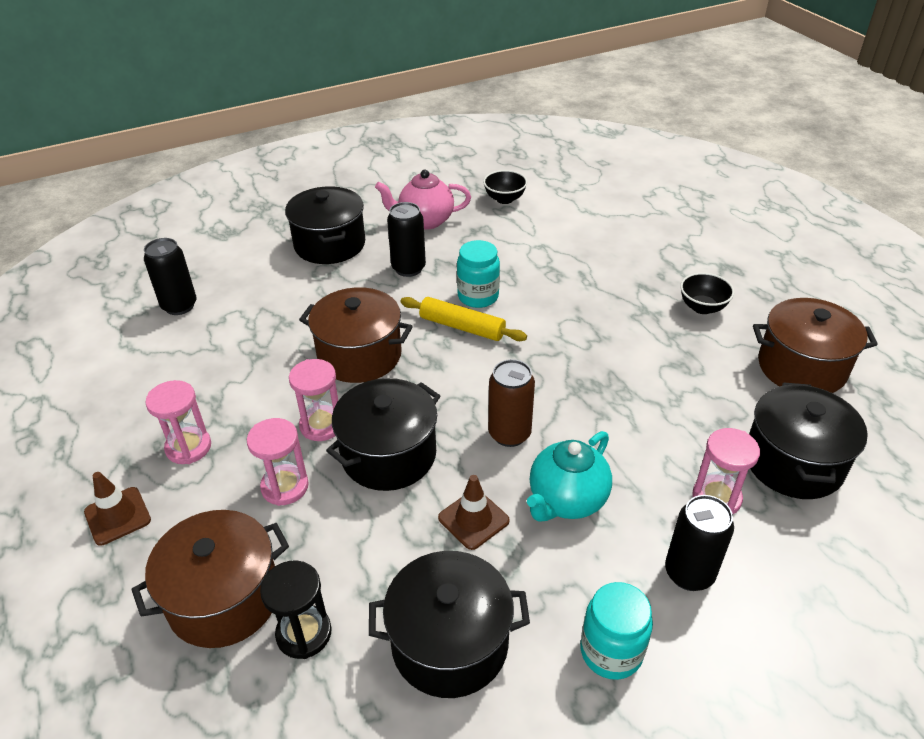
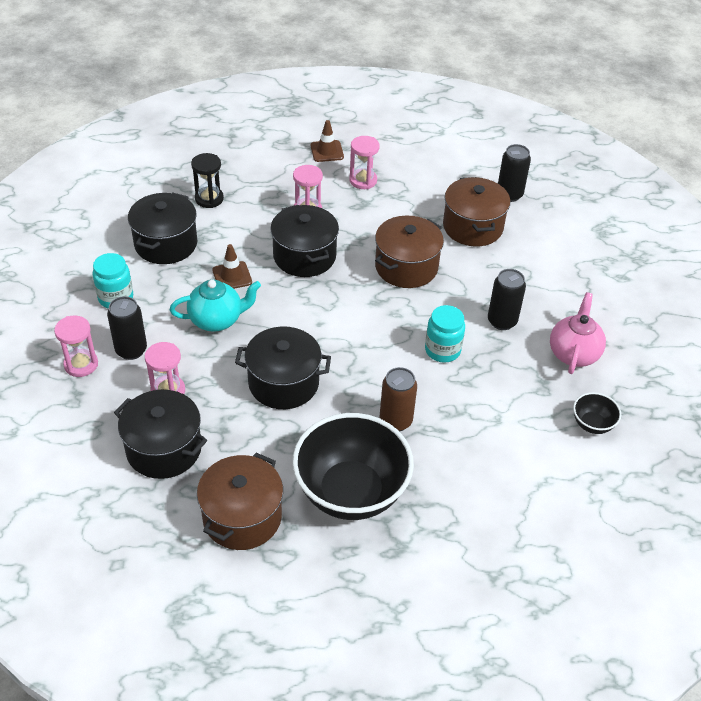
camera: 110 degrees right, 5 degrees up
brown pot [131,510,289,648] -> brown pot moved to [443,177,510,246]
black pot [285,186,365,264] -> black pot moved to [235,326,331,409]
pink hourglass [289,359,338,441] -> pink hourglass moved to [54,316,98,377]
yellow rolling pin [400,297,527,341] -> none
brown can [488,359,535,447] -> brown can moved to [380,367,417,432]
turquoise teapot [527,431,612,522] -> turquoise teapot turned 105 degrees clockwise [169,280,261,332]
black bowl [680,273,734,314] -> black bowl [292,413,414,520], size x2.32

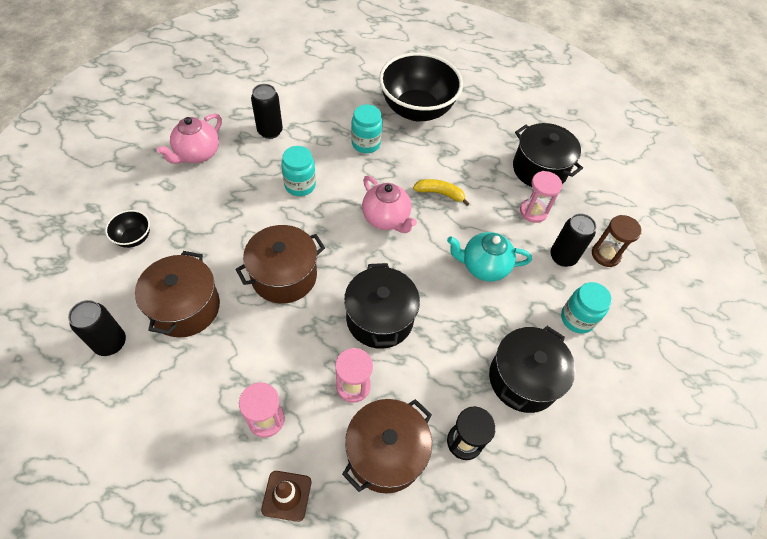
camera: 165 degrees left, 10 degrees up
pink hourglass [54,316,98,377] -> brown hourglass [592,215,642,267]
brown pot [197,453,283,550] -> brown pot moved to [342,399,432,493]
brown traffic cone [212,244,252,289] -> none
black pot [235,326,331,409] -> yellow banana [413,179,470,206]
brown can [380,367,417,432] -> turquoise jar [351,104,383,153]
black can [488,269,526,330] -> black can moved to [251,84,283,139]
black bowl [573,392,621,434] -> black bowl moved to [105,210,150,248]
none -> pink teapot [362,176,417,233]

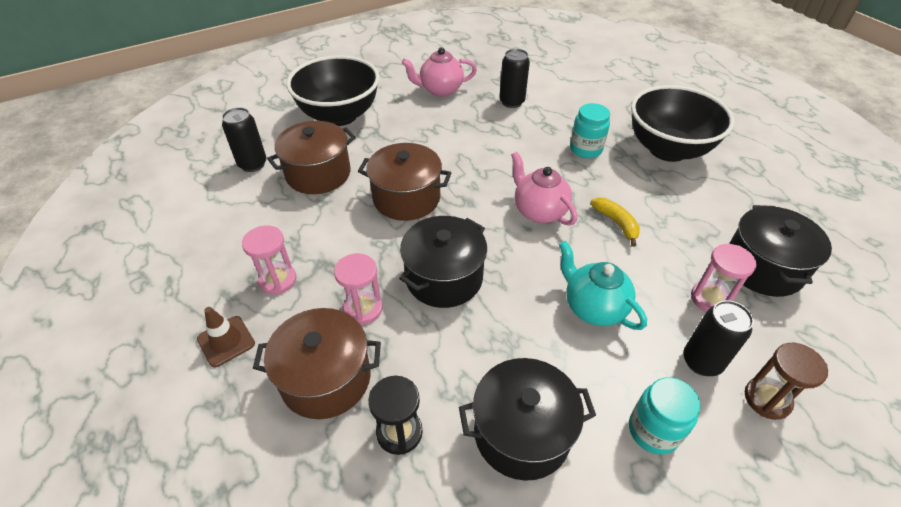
camera: 50 degrees right, 10 degrees down
black bowl [105,210,150,248] -> black bowl [287,55,380,126], size x2.32
turquoise jar [281,146,316,196] -> none
pink teapot [362,176,417,233] -> pink teapot turned 135 degrees clockwise [511,152,577,226]

